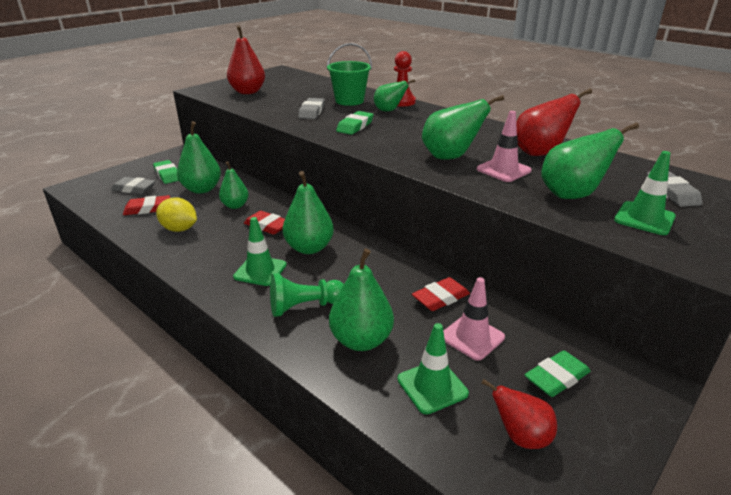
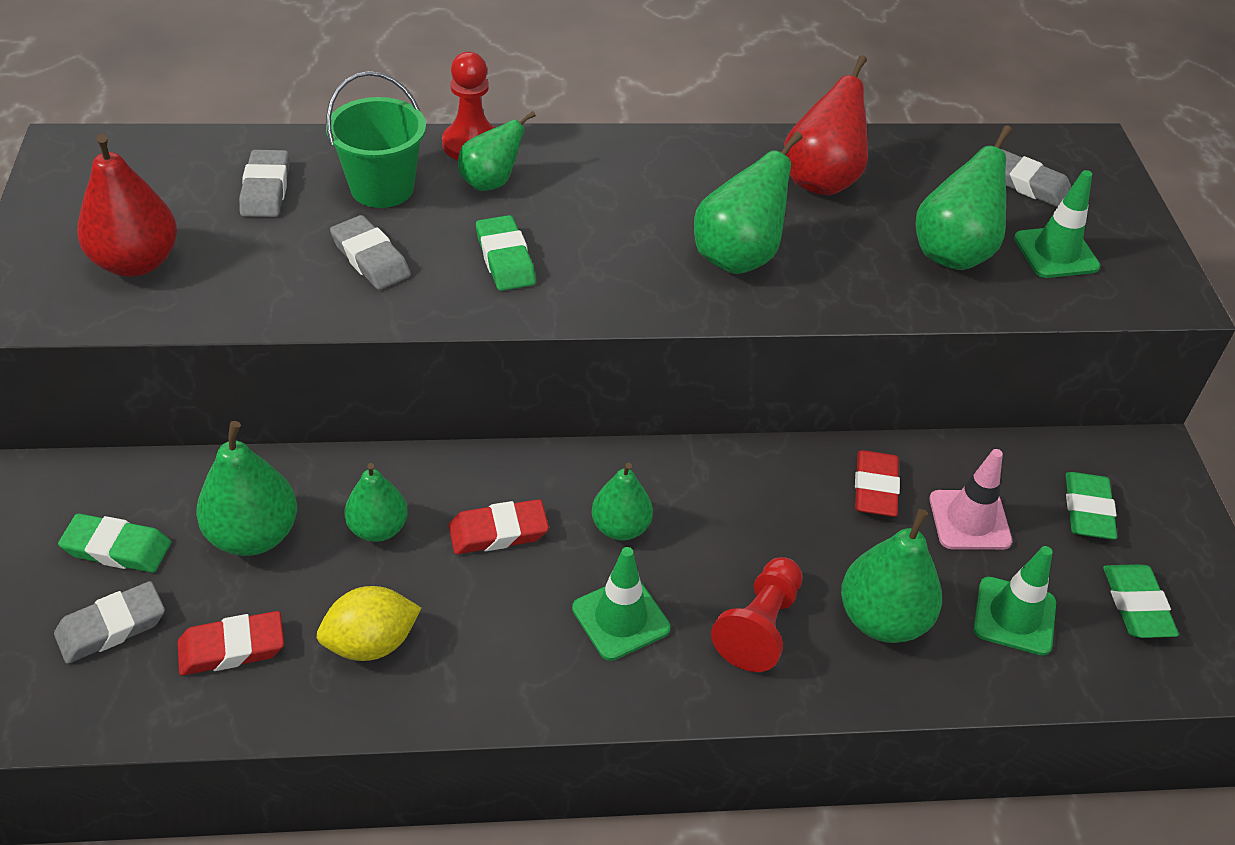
camera: 50 degrees left, 15 degrees up
red eraser [123,195,170,215] -> red eraser turned 45 degrees clockwise [177,611,284,675]
green pawn [270,273,344,317] -> red pawn [711,557,802,672]
green pear [283,171,334,254] -> green pear [592,463,653,540], size x0.65
pink traffic cone [476,111,532,182] -> none
red pear [481,379,557,449] -> green eraser [1103,564,1179,638]
none -> grey eraser [239,150,289,217]

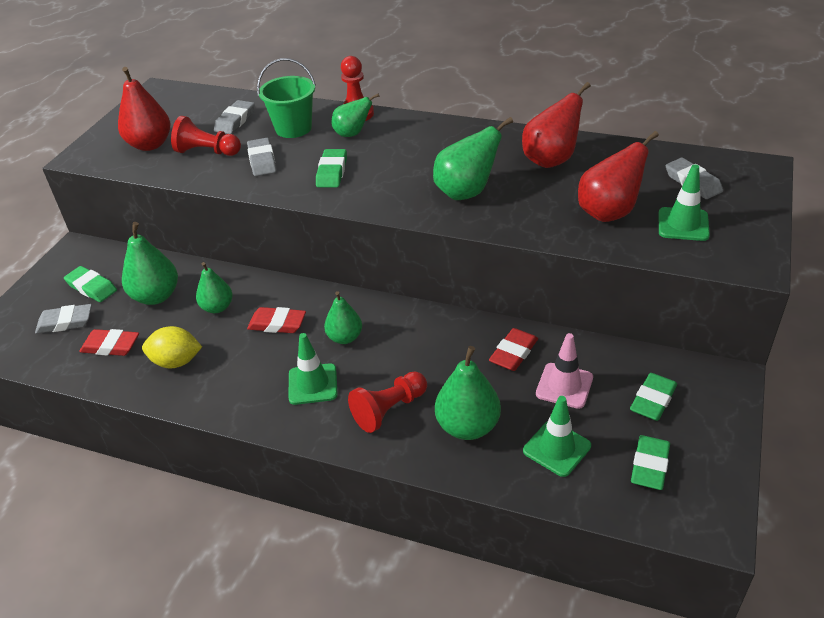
camera: 30 degrees right, 5 degrees down
green pear [915,125,1012,270] -> red pear [578,131,659,222]
none -> red pawn [171,116,241,156]

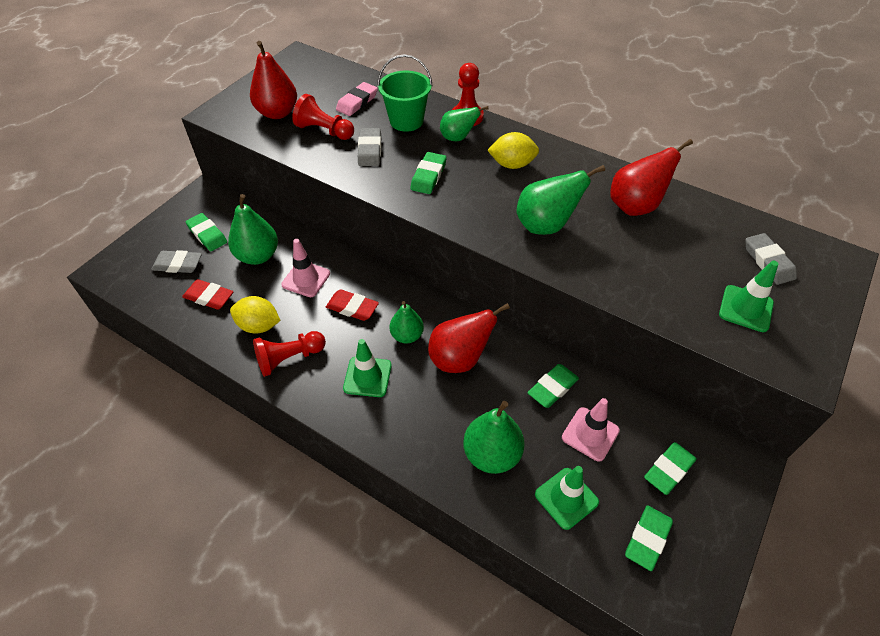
camera: 10 degrees right, 10 degrees up
green pear [196,262,233,313] -> pink traffic cone [281,239,330,297]
grey eraser [214,100,254,134] -> pink eraser [336,82,378,116]
red pawn [348,371,427,433] -> red pawn moved to [253,331,326,377]
red eraser [489,328,538,371] -> green eraser [527,364,579,408]
red pear [578,131,659,222] -> red pear moved to [428,303,510,373]
none -> yellow lemon [487,132,539,169]

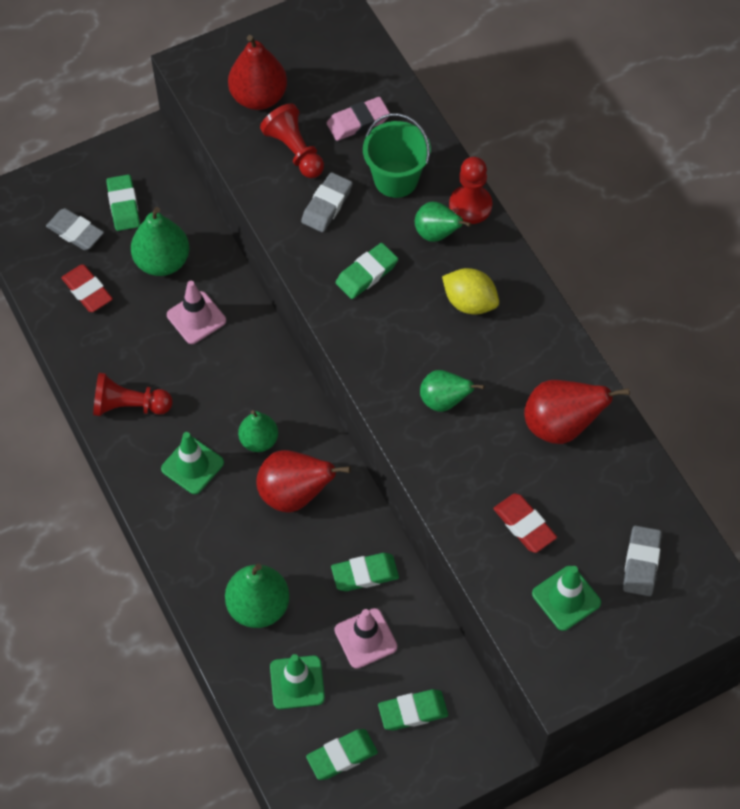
camera: 30 degrees right, 10 degrees up
yellow lemon [230,296,281,334] -> none
red eraser [326,289,379,321] -> red eraser moved to [493,493,557,553]
green pear [516,165,605,235] -> green pear [420,370,484,412], size x0.65

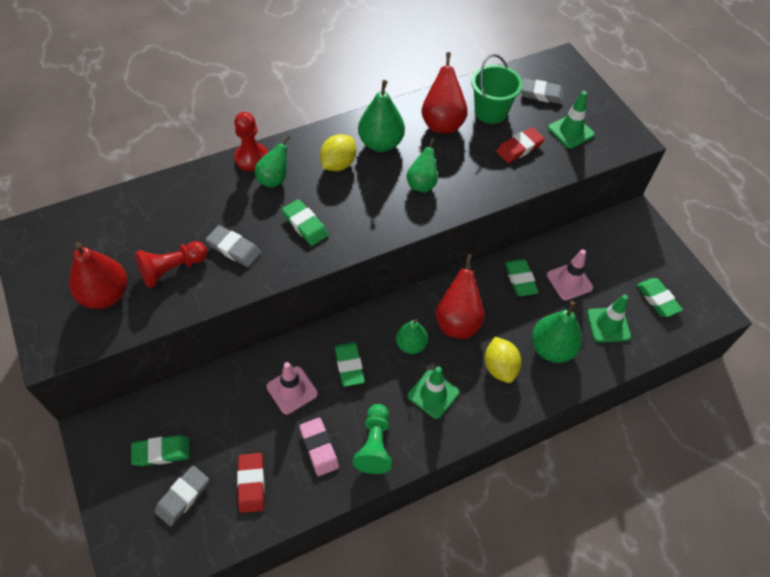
camera: 90 degrees left, 5 degrees down
red eraser [61,265,113,312] -> red eraser turned 60 degrees counterclockwise [237,453,265,513]
red pawn [93,373,173,416] -> green pawn [353,404,392,474]
green pear [131,207,189,276] -> green pear moved to [358,80,405,152]
pink eraser [327,97,390,141] -> pink eraser moved to [299,418,339,476]
green bucket [363,113,431,198] -> green bucket moved to [471,54,523,124]
green eraser [378,689,448,731] -> green eraser moved to [335,342,365,387]
none -> yellow lemon [485,337,521,383]

